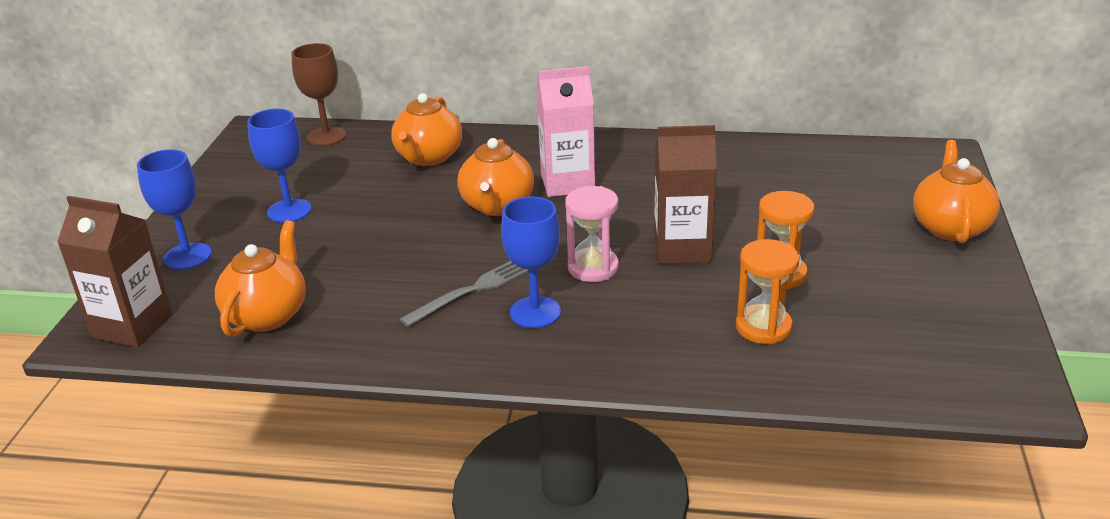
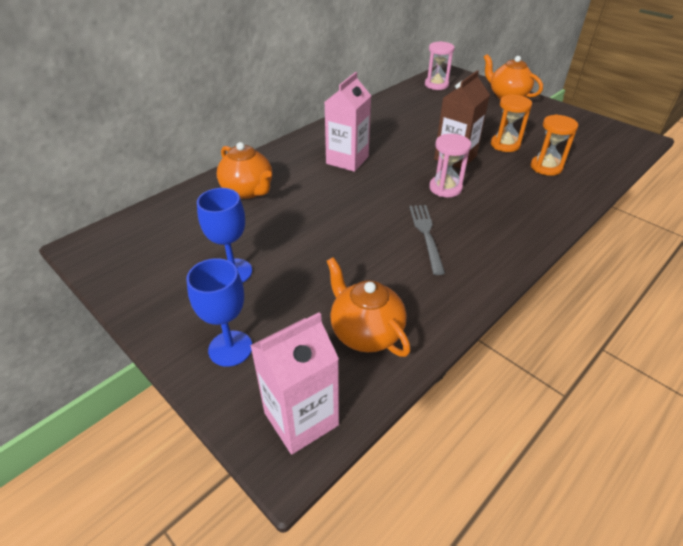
camera: 55 degrees left, 10 degrees up
brown carton [57,196,172,347] -> pink carton [250,312,339,455]
brown goblet [292,43,346,146] -> none
orange teapot [458,138,534,216] -> none
blue goblet [501,197,561,328] -> none
none -> pink hourglass [425,41,455,90]

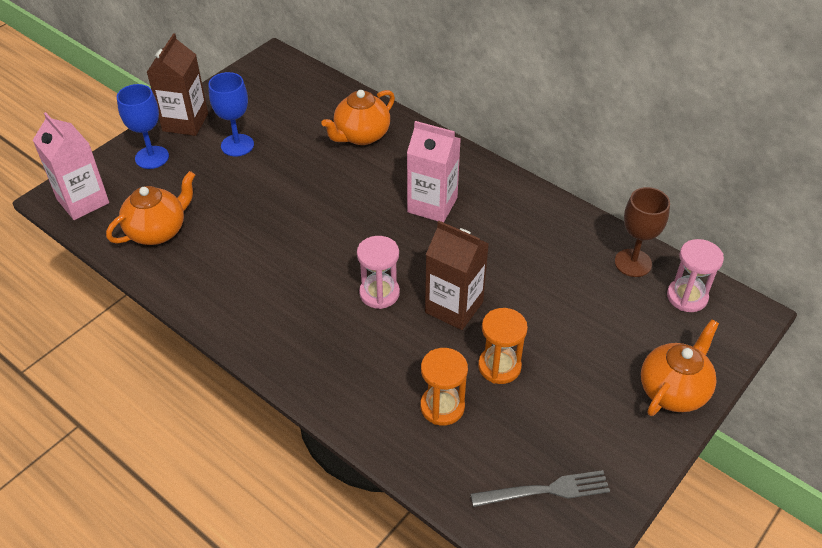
camera: 85 degrees right, 5 degrees up
grey fork [409,205,445,275] -> grey fork moved to [471,470,610,507]
none -> brown carton [147,33,208,136]
none -> brown goblet [615,187,670,277]

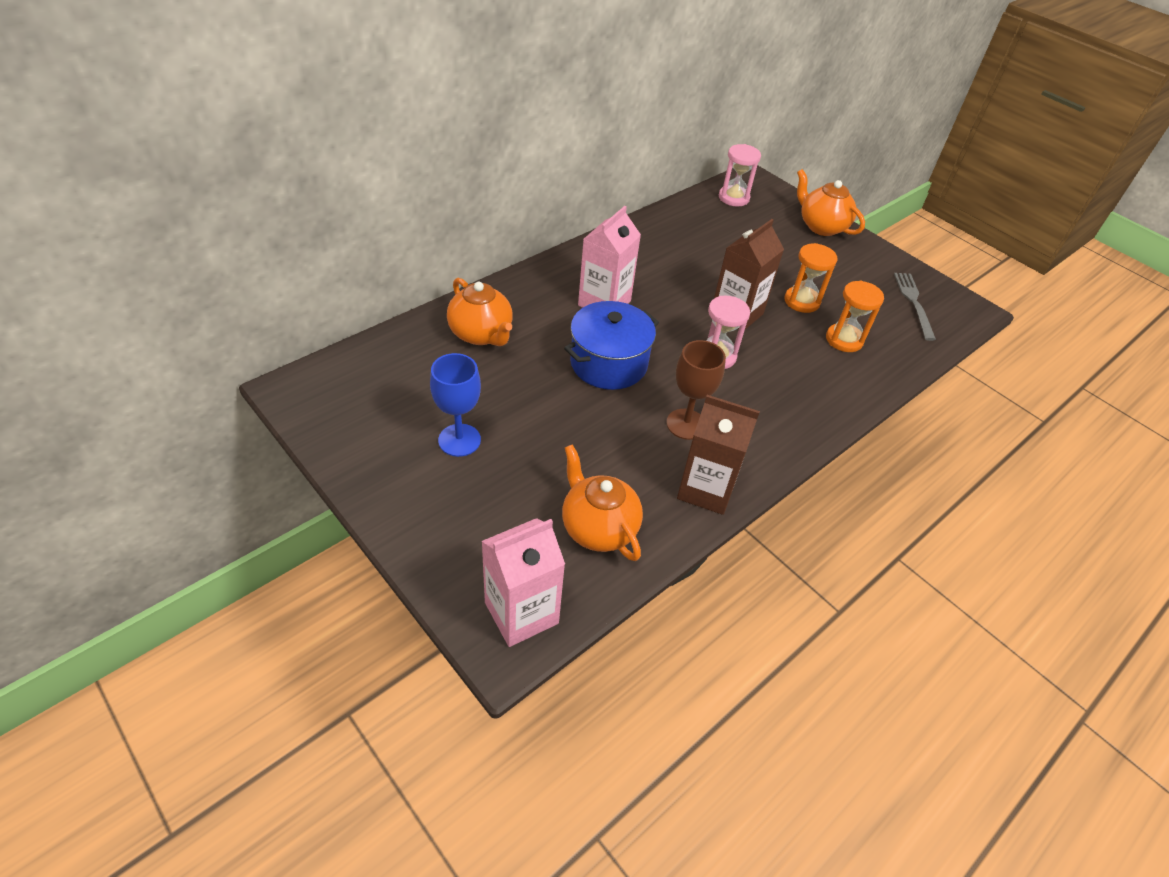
camera: 85 degrees left, 0 degrees up
blue goblet [117,84,169,169] -> none
brown carton [147,33,208,136] -> brown carton moved to [677,395,760,515]
brown goblet [615,187,670,277] -> brown goblet moved to [666,340,726,440]
none -> blue pot [564,301,659,390]

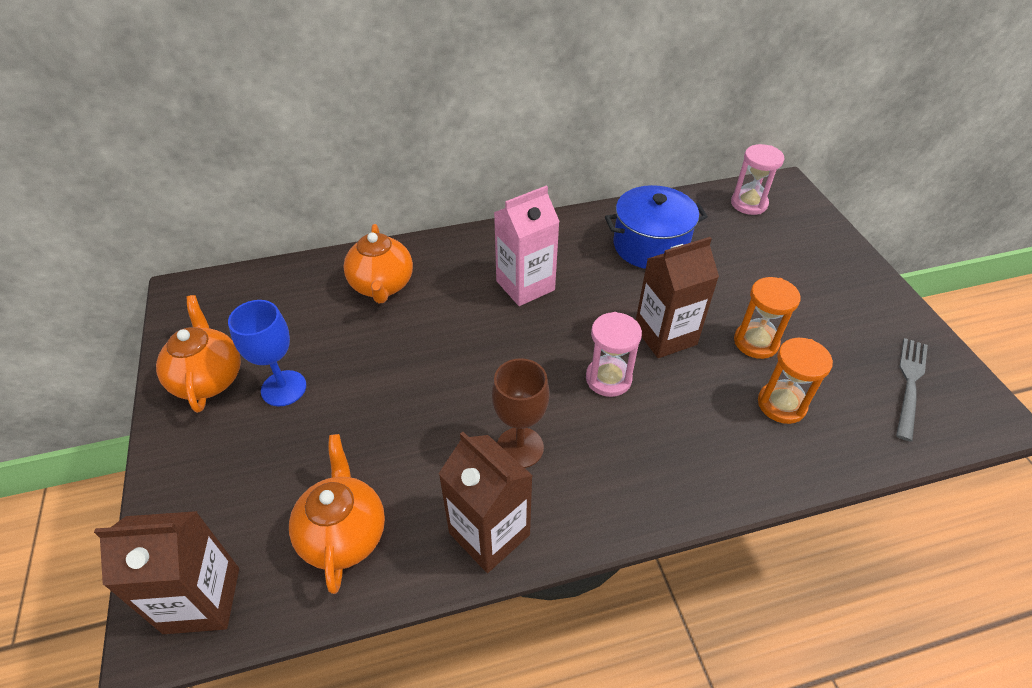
camera: 30 degrees right, 0 degrees up
pink carton [481,518,565,647] -> brown carton [94,511,239,634]
blue pot [564,301,659,390] -> blue pot moved to [605,185,708,269]
orange teapot [797,169,865,236] -> orange teapot moved to [156,295,241,413]

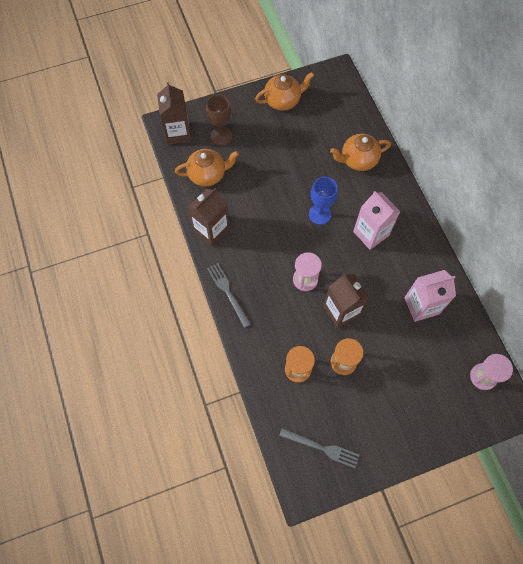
camera: 85 degrees right, 20 degrees up
blue goblet [228,300,306,407] -> blue goblet moved to [309,177,338,225]
brown goblet [492,358,550,468] -> brown goblet moved to [206,95,232,146]
blue pot [605,185,708,269] -> pink carton [404,270,456,322]
none -> grey fork [207,263,251,328]

